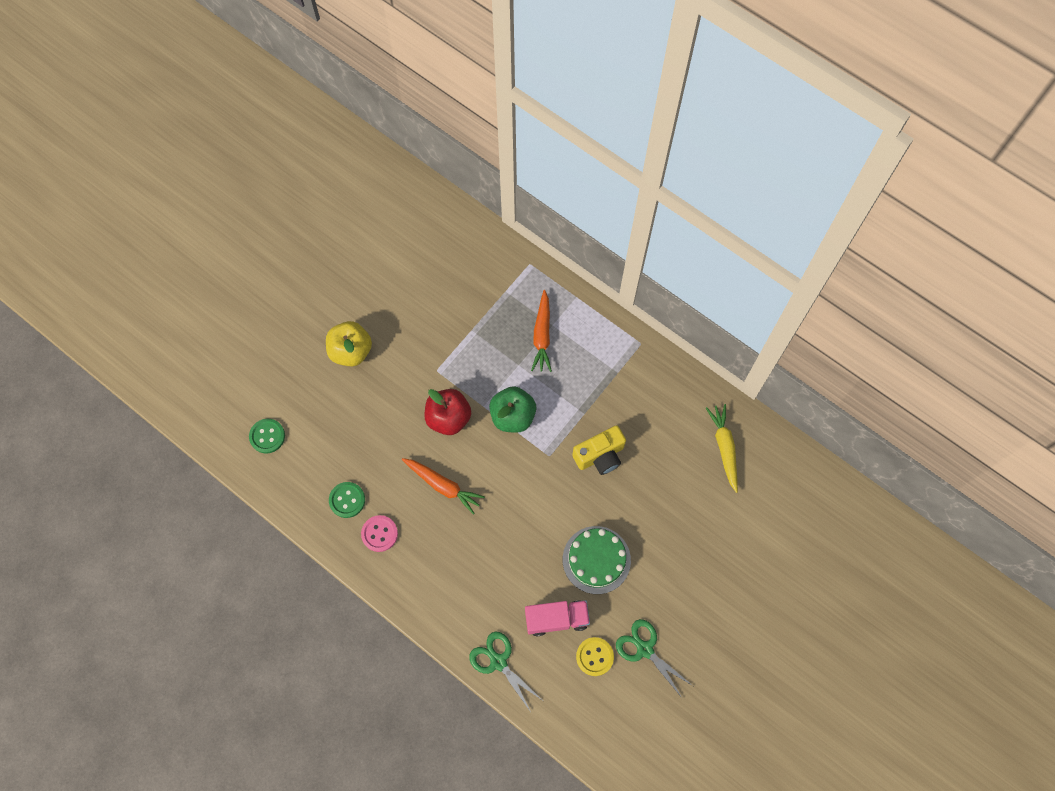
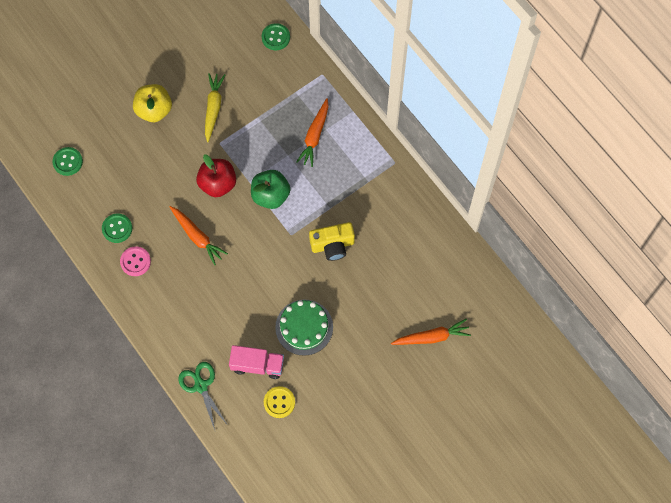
camera: 15 degrees right, 0 degrees up
green scissors [616,619,693,699] -> none
yellow carrot [706,404,738,493] -> yellow carrot moved to [205,73,225,142]
none -> green button [262,23,290,50]
none -> orange carrot [391,319,471,345]

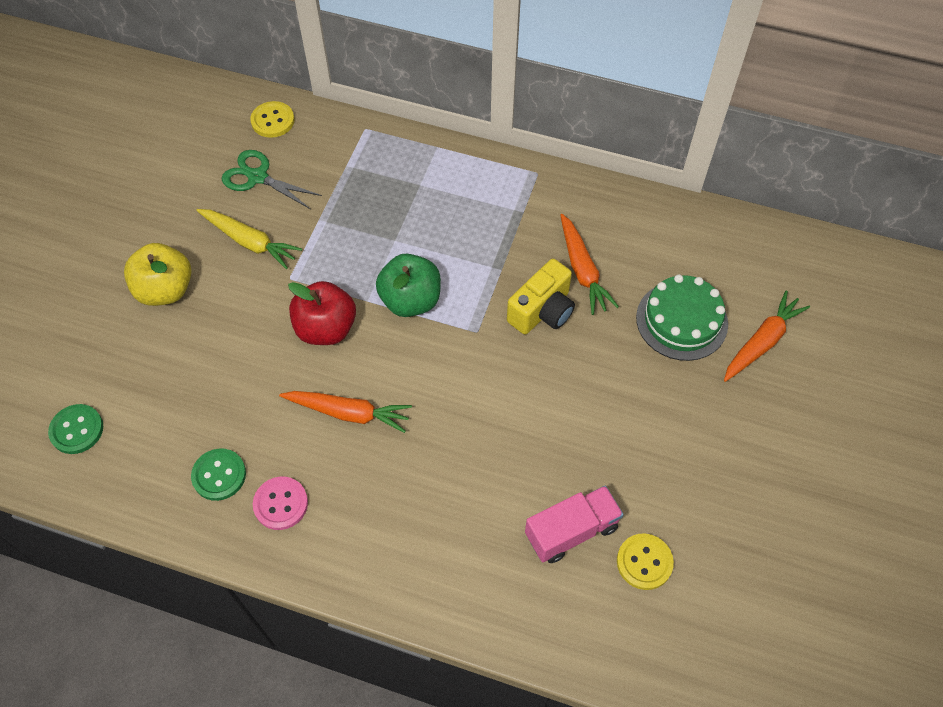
camera: 35 degrees left, 10 degrees down
green scissors [178,362,227,430] -> green scissors moved to [222,150,322,209]
yellow carrot [205,73,225,142] -> yellow carrot turned 150 degrees clockwise [196,209,302,269]
green button [262,23,290,50] -> yellow button [250,101,295,138]
green cake [275,300,333,356] -> green cake moved to [636,274,728,361]
orange carrot [296,98,329,167] -> orange carrot moved to [561,214,619,315]

